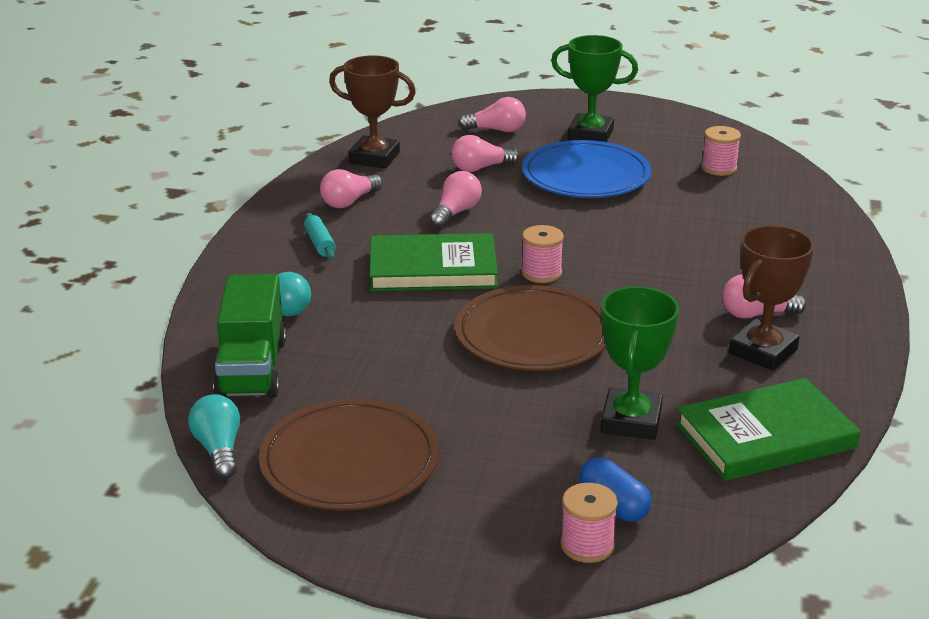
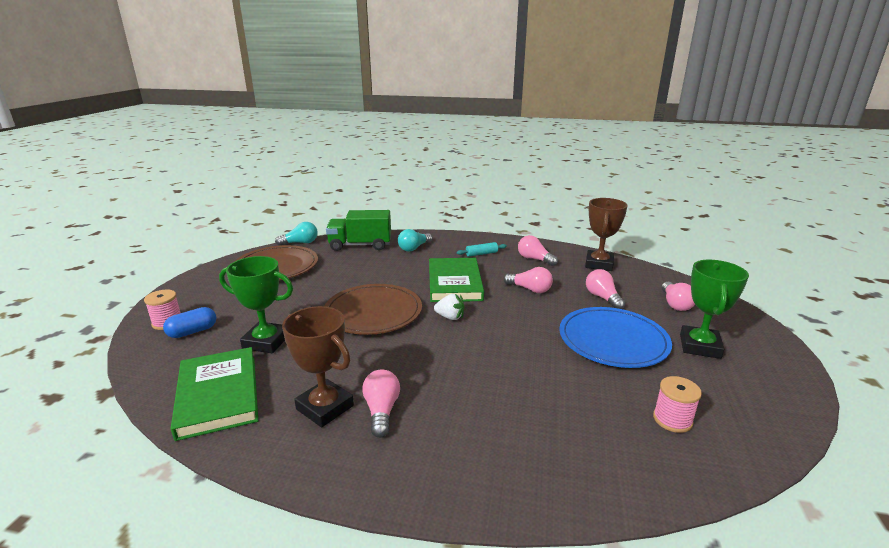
camera: 90 degrees right, 5 degrees down
pink spool [521,225,564,283] -> white strawberry [434,294,465,320]

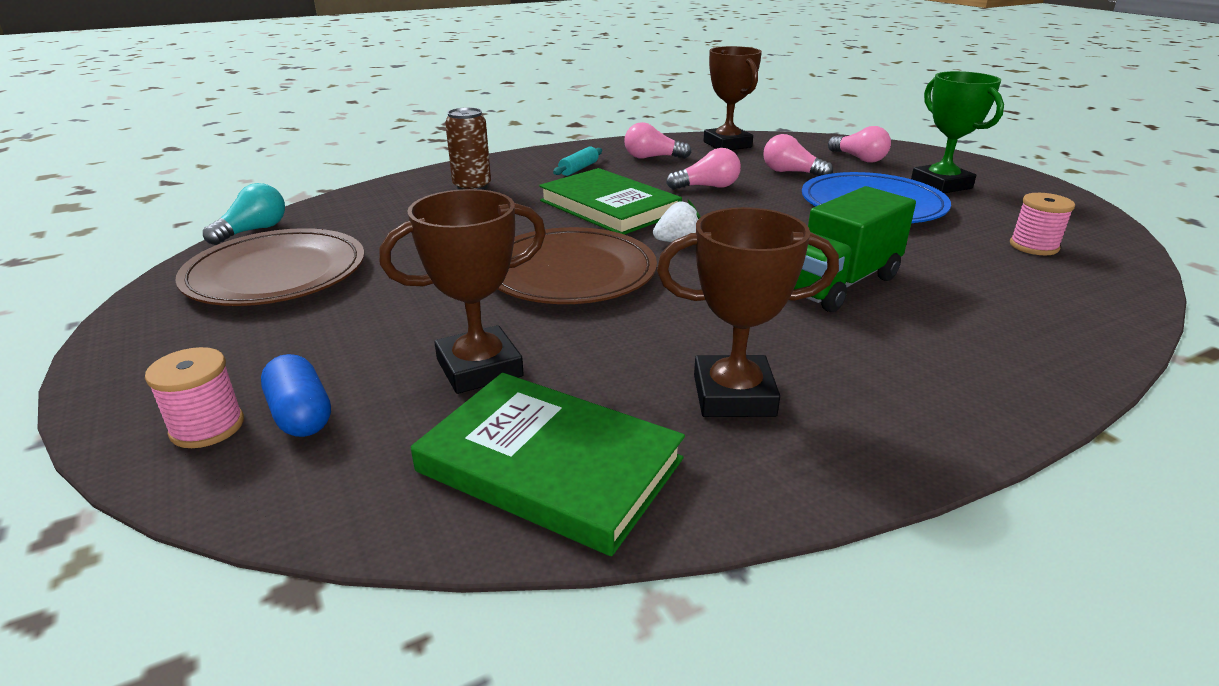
camera: 40 degrees left, 5 degrees up
blue capsule [163,307,216,338] -> blue capsule turned 45 degrees counterclockwise [261,354,331,437]
green trophy [219,256,293,353] -> brown trophy [379,189,546,394]
green truck [326,210,391,251] -> green truck moved to [794,186,916,312]
pink light bulb [362,370,400,438] -> none
turquoise light bulb [398,229,432,251] -> brown can [445,108,491,190]

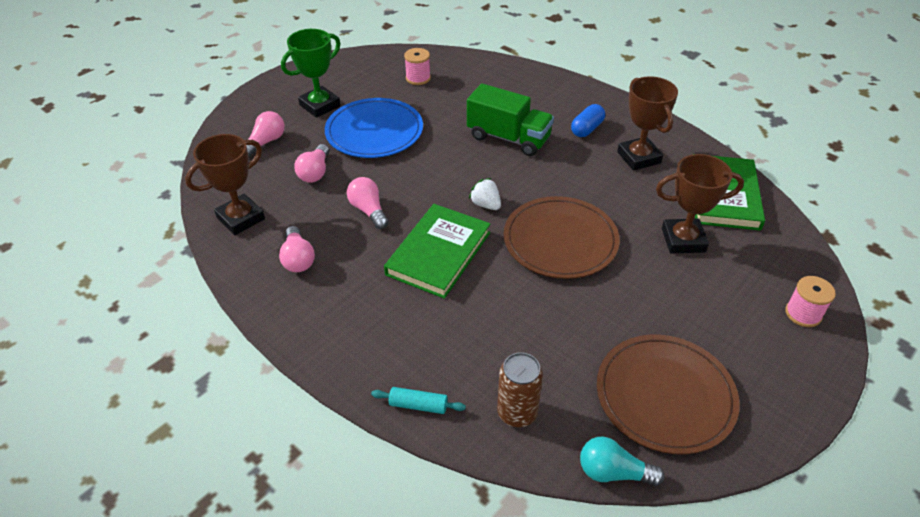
camera: 110 degrees left, 15 degrees up
blue capsule [261,354,331,437] -> blue capsule moved to [571,104,605,137]
brown trophy [379,189,546,394] -> brown trophy turned 45 degrees counterclockwise [656,154,744,253]
brown can [445,108,491,190] -> brown can moved to [497,352,543,427]
turquoise rolling pin [553,146,602,176] -> turquoise rolling pin moved to [371,387,466,414]

